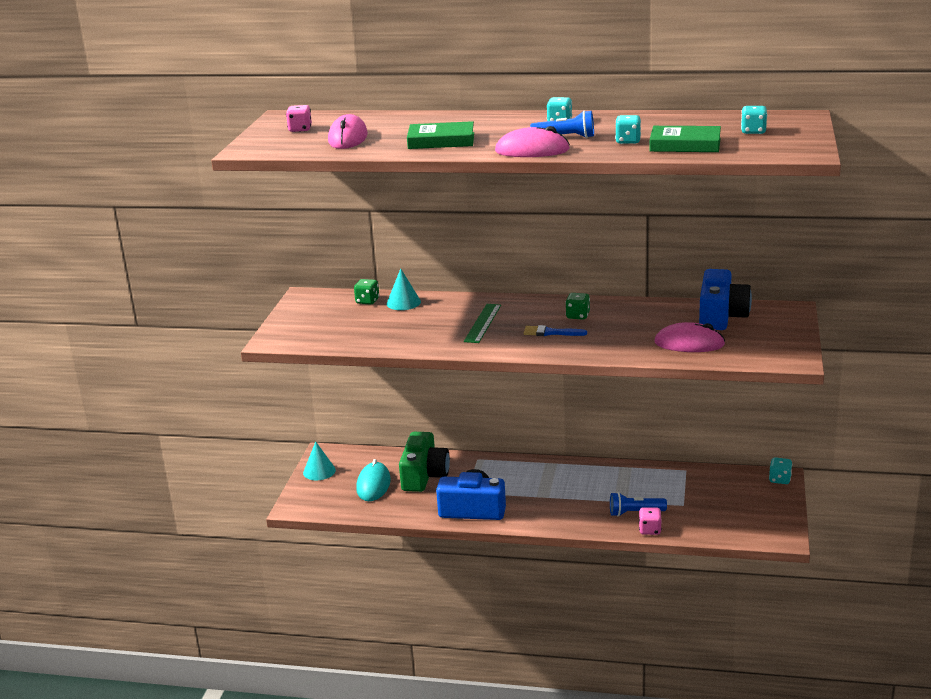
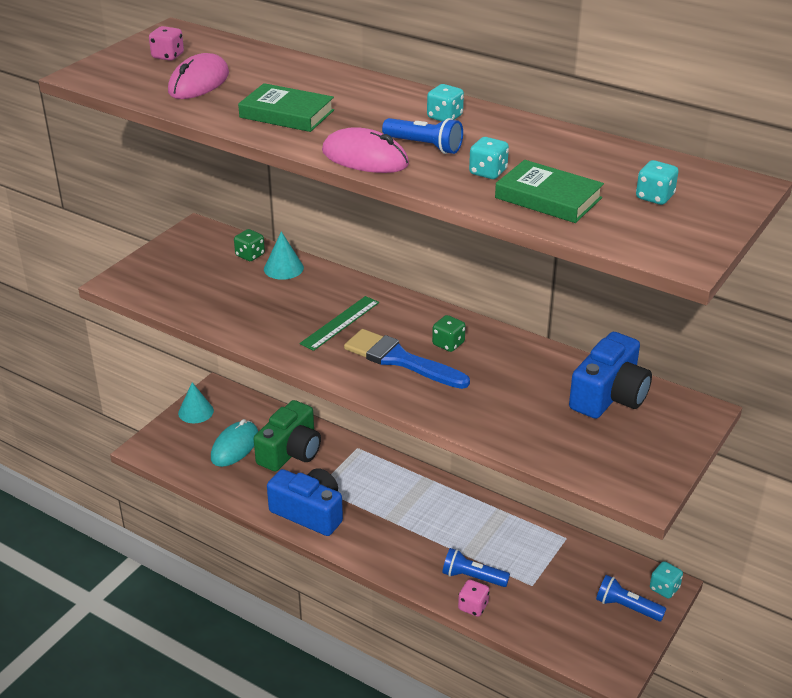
camera: 20 degrees right, 10 degrees up
blue brush [524,325,587,336] -> blue brush [344,329,470,389], size x1.80
pink mouse [654,322,725,352] -> none
none -> blue flashlight [596,575,666,621]

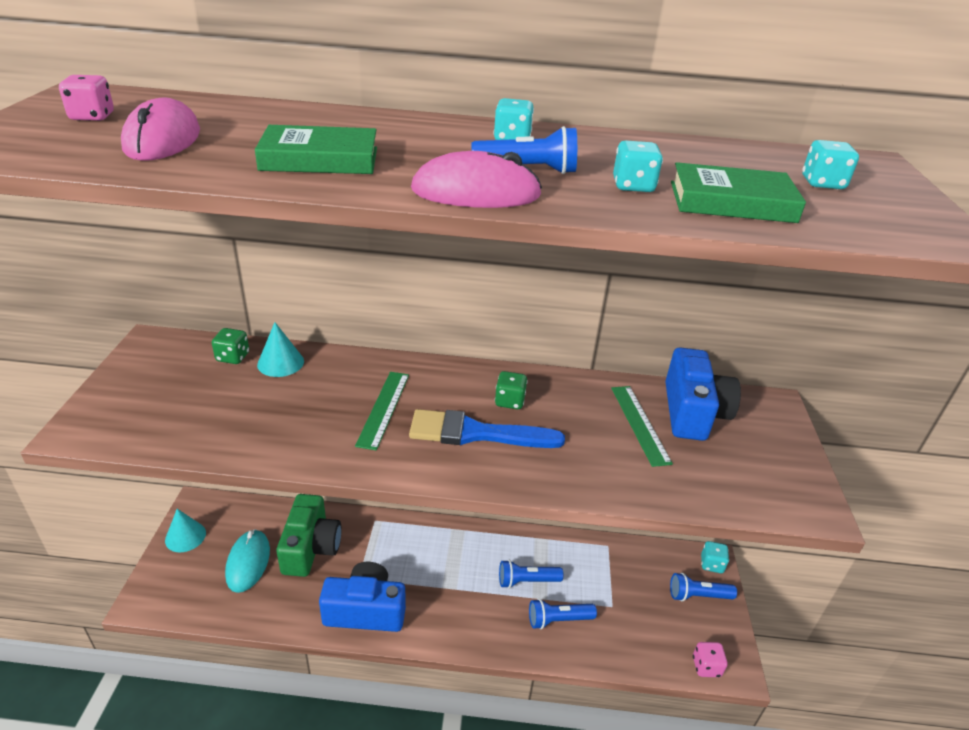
camera: 30 degrees left, 0 degrees up
pink dice [458,580,489,617] -> pink dice moved to [693,642,727,677]
none -> blue flashlight [499,560,563,588]
none -> green ruler [611,386,673,467]

